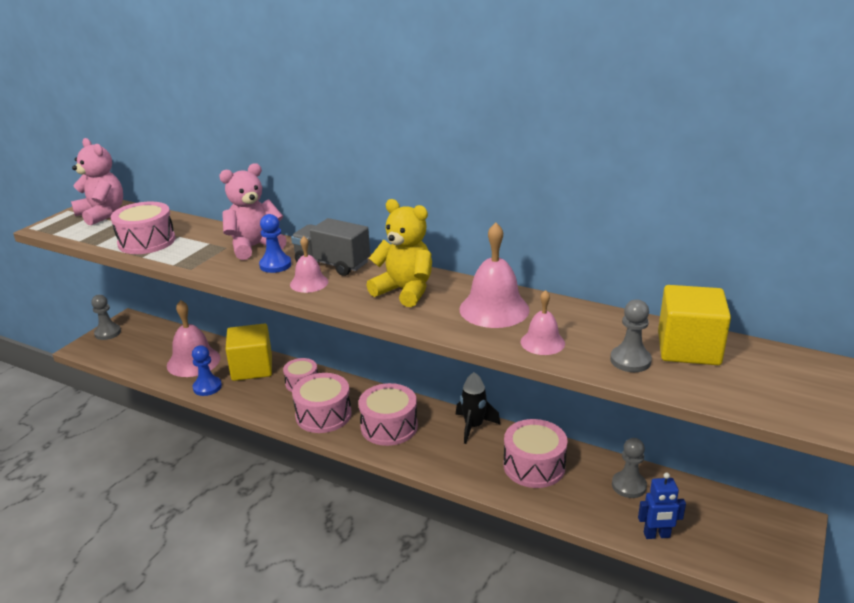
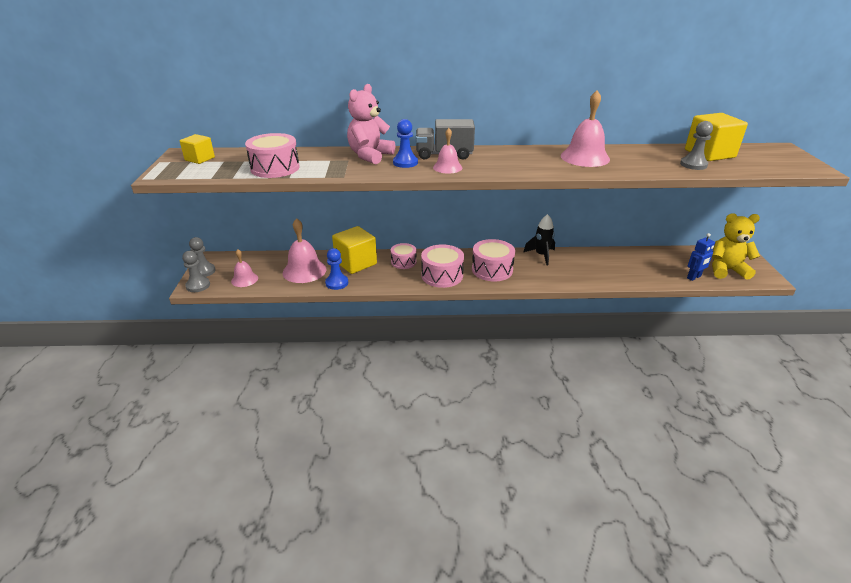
camera: 30 degrees left, 5 degrees up
pink teddy bear [71,138,123,225] -> yellow cube [180,134,215,164]
yellow teddy bear [366,199,432,307] -> yellow teddy bear moved to [712,213,760,280]
pink drum [503,419,568,488] -> none
pink bell [521,290,565,355] -> pink bell moved to [231,249,258,287]
grey pawn [612,438,647,498] -> grey pawn moved to [182,251,210,292]

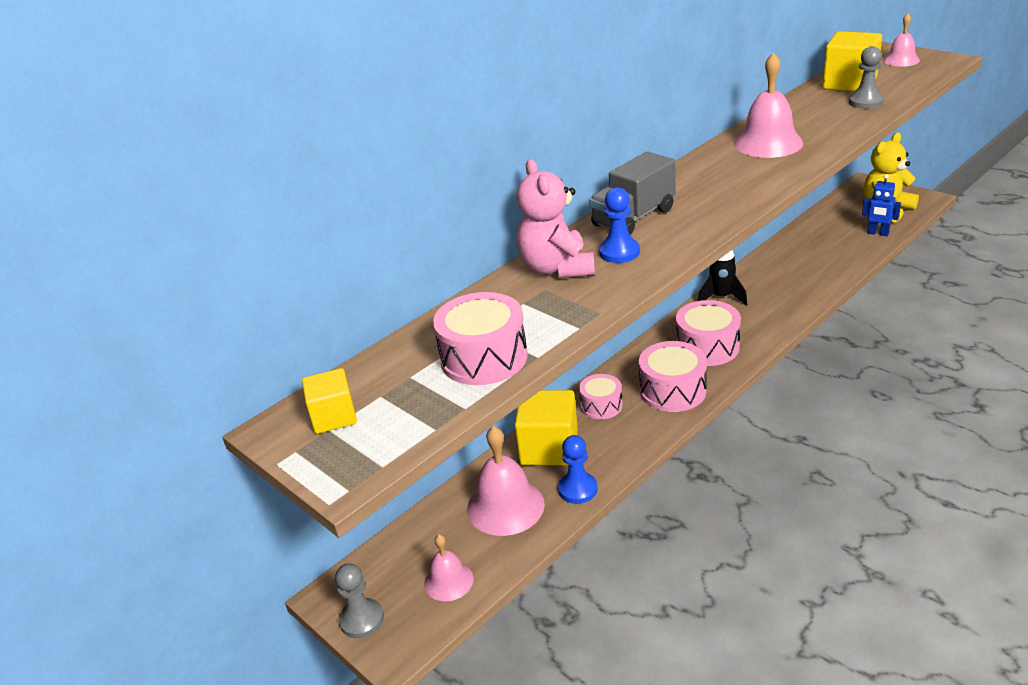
camera: 40 degrees left, 0 degrees up
grey pawn [182,251,210,292] -> none
pink bell [433,128,462,174] -> pink bell moved to [883,13,920,67]
blue robot [687,233,715,281] -> blue robot turned 105 degrees clockwise [862,174,901,236]

